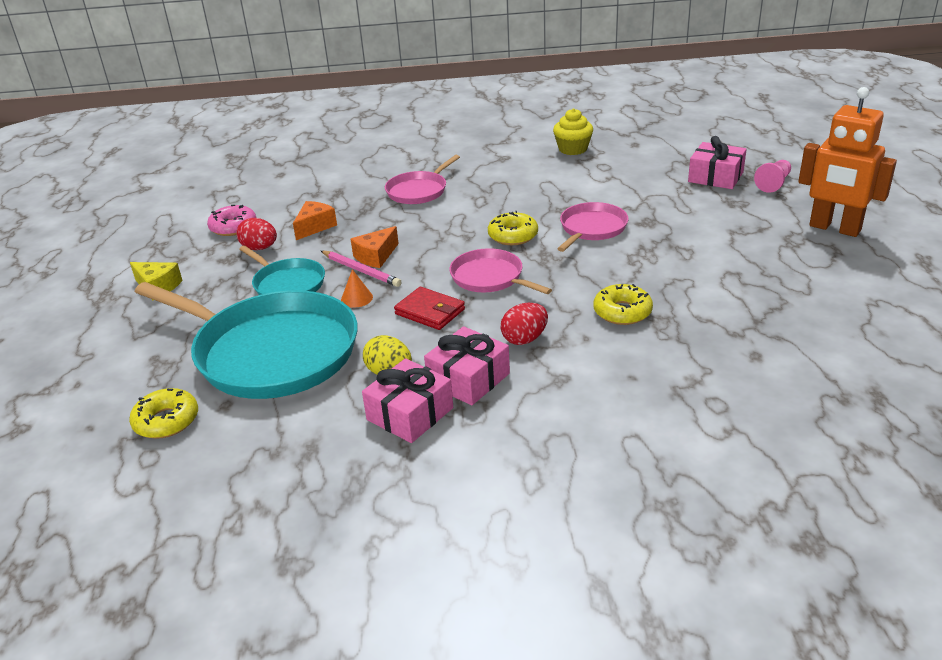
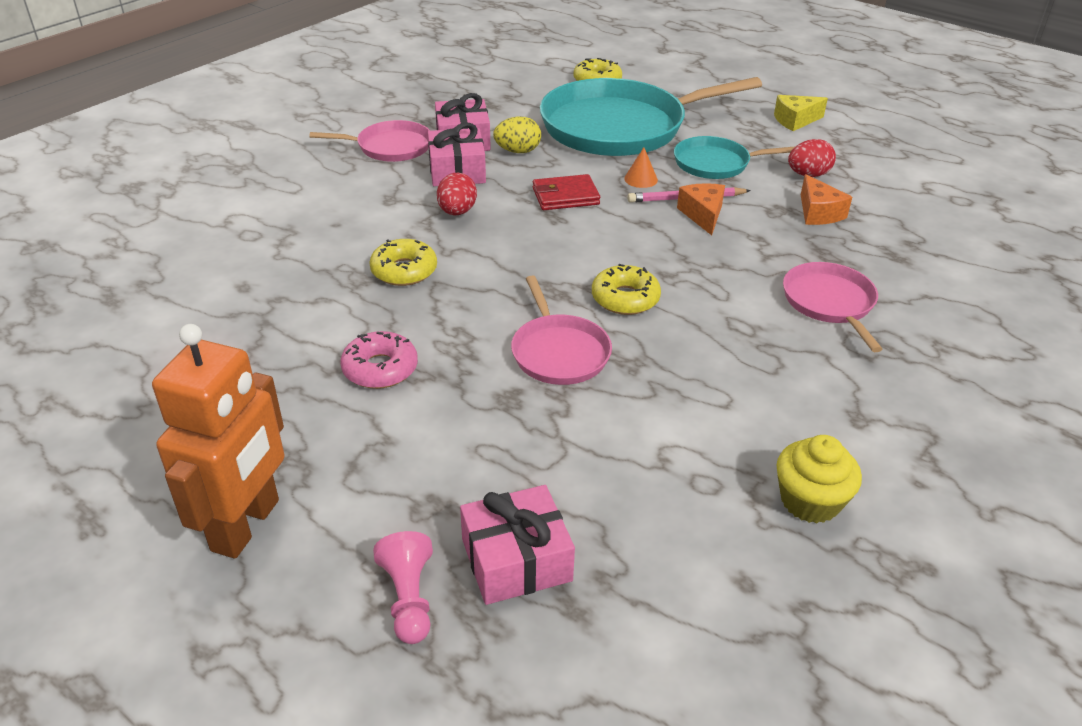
camera: 130 degrees right, 5 degrees up
pink donut [207,205,256,236] -> pink donut moved to [340,331,418,389]
pink pan [450,248,552,294] -> pink pan moved to [309,120,430,162]
orange robot [798,87,897,237] -> orange robot turned 120 degrees clockwise [152,324,285,559]

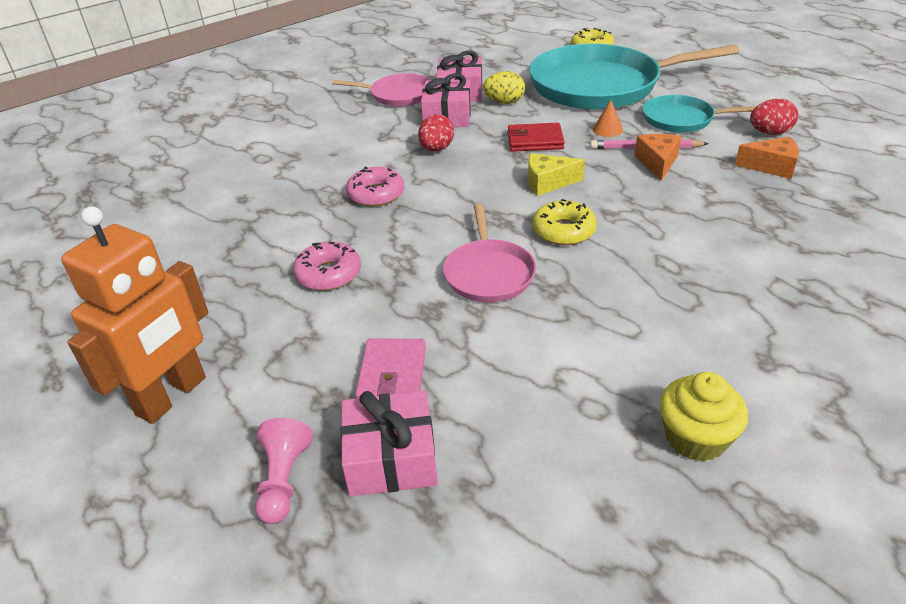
camera: 15 degrees right, 0 degrees up
yellow donut [369,239,437,286] -> pink donut [346,166,404,207]
yellow cheese [774,95,828,131] -> yellow cheese moved to [528,153,585,196]
pink pan [783,262,882,352] -> none
orange cheese [801,174,852,225] -> orange cheese turned 75 degrees counterclockwise [735,136,799,179]
none -> pink wallet [355,339,426,398]

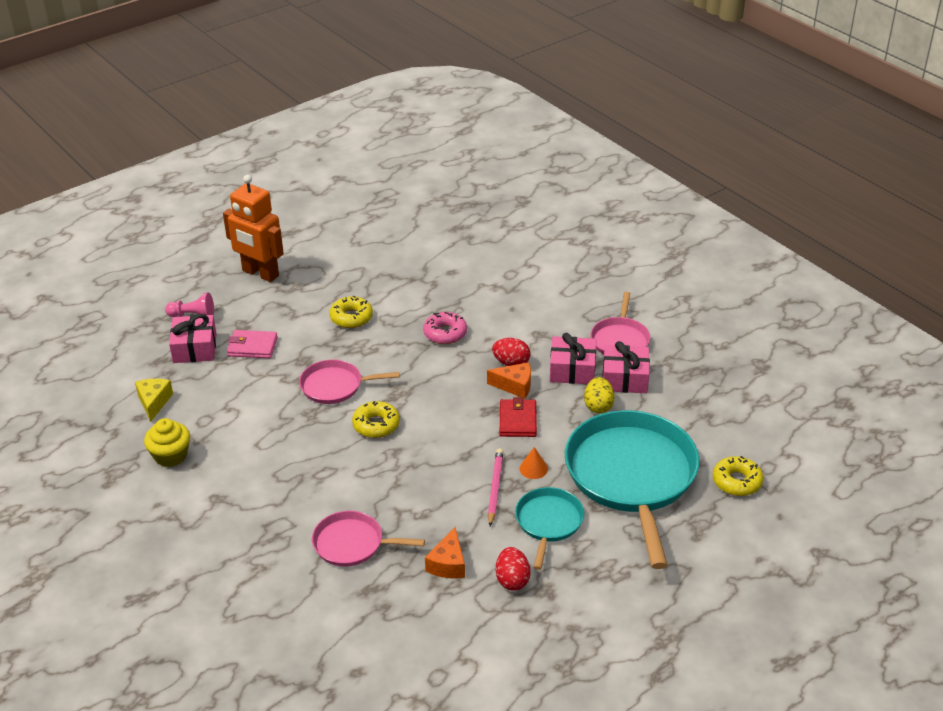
camera: 90 degrees right, 0 degrees up
pink donut [293,241,361,291] -> yellow donut [329,295,373,328]
yellow cheese [528,153,585,196] -> yellow cheese moved to [135,379,173,422]
orange cheese [635,134,681,181] -> orange cheese moved to [487,362,531,399]
none -> pink pan [312,511,425,567]

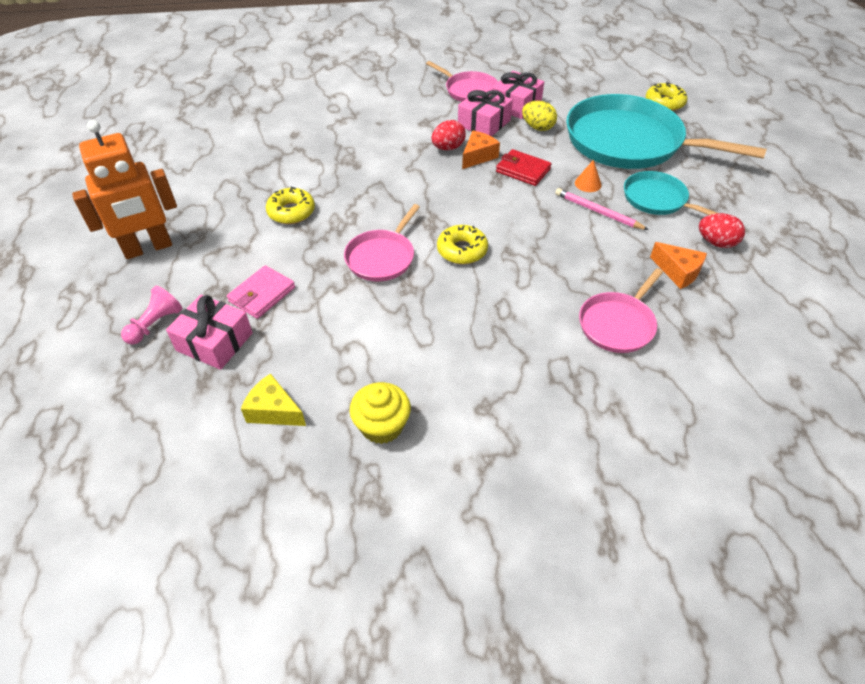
camera: 60 degrees left, 10 degrees up
pink donut [423,312,467,344] -> none

